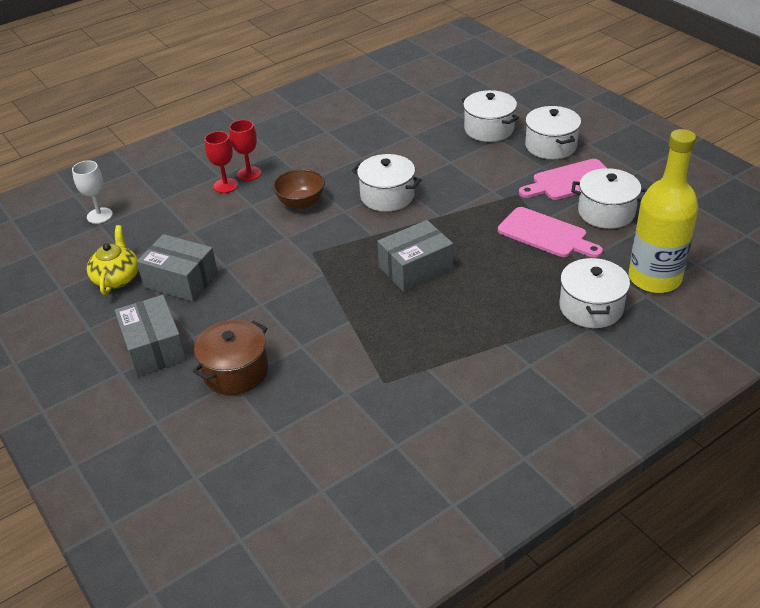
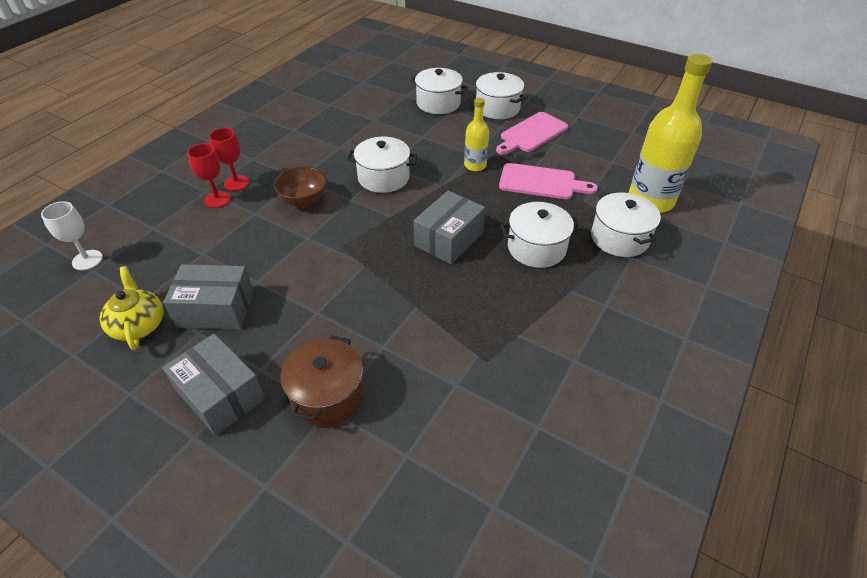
camera: 25 degrees left, 5 degrees up
white pot [571,168,648,229] -> white pot moved to [500,202,581,268]
none -> yellow bottle [464,98,489,171]

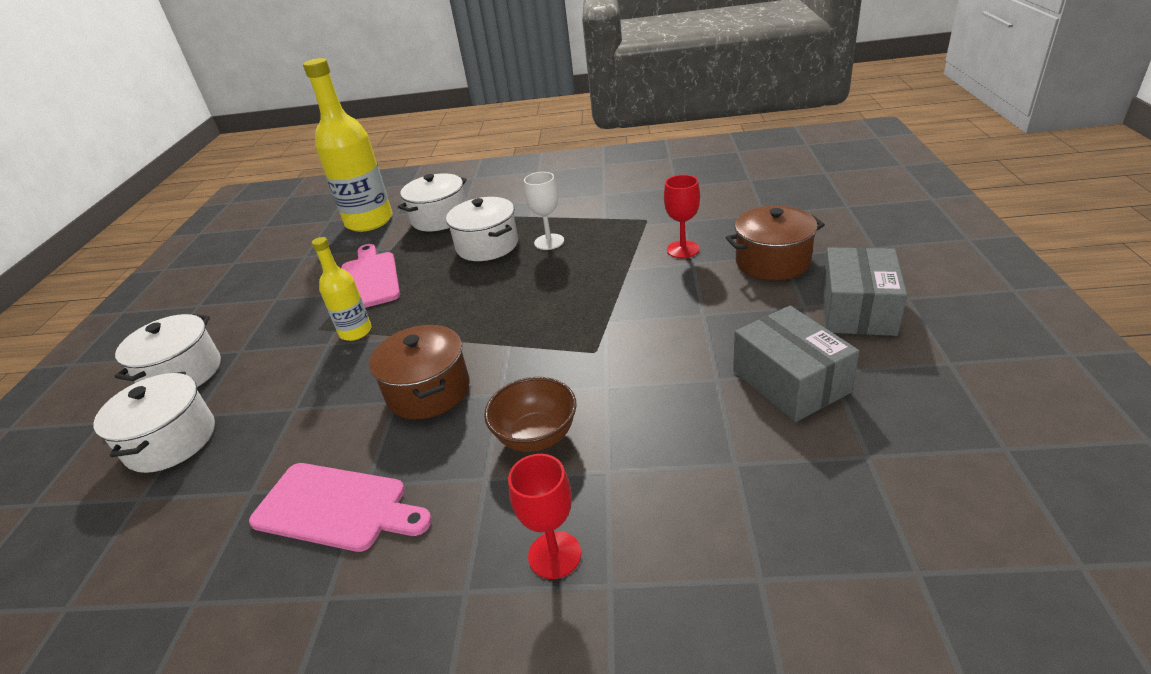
camera: 115 degrees left, 10 degrees down
white goblet [41,201,103,270] -> white goblet moved to [524,172,564,250]
yellow teapot [100,266,164,350] -> none
red goblet [187,143,231,208] -> red goblet moved to [664,175,700,258]
white pot [347,137,417,193] -> brown pot [369,325,469,419]
grey box [413,191,485,264] -> none
pink cutting board [496,112,568,155] -> pink cutting board moved to [249,463,432,552]

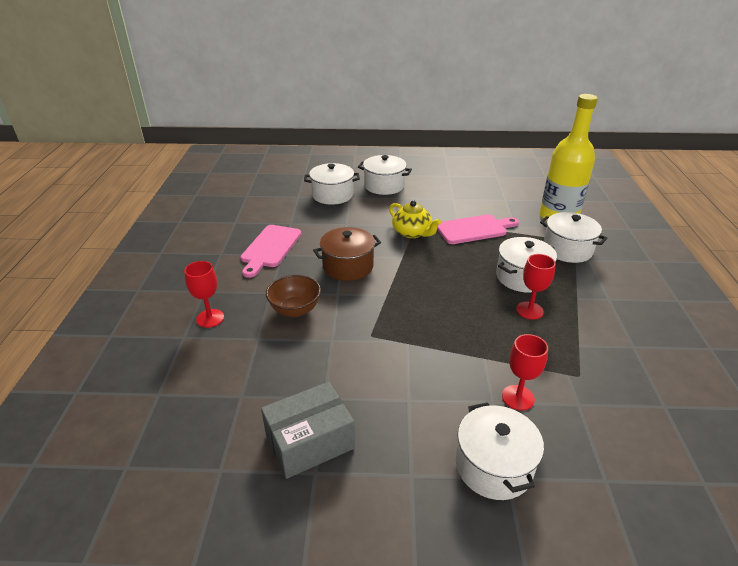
camera: 85 degrees right, 0 degrees up
yellow bottle [312,237,372,341] -> yellow teapot [389,200,441,238]
white goblet [524,172,564,250] -> red goblet [516,254,556,320]
brown pot [726,206,825,280] -> white pot [456,402,544,500]
grey box [822,247,907,336] -> none

